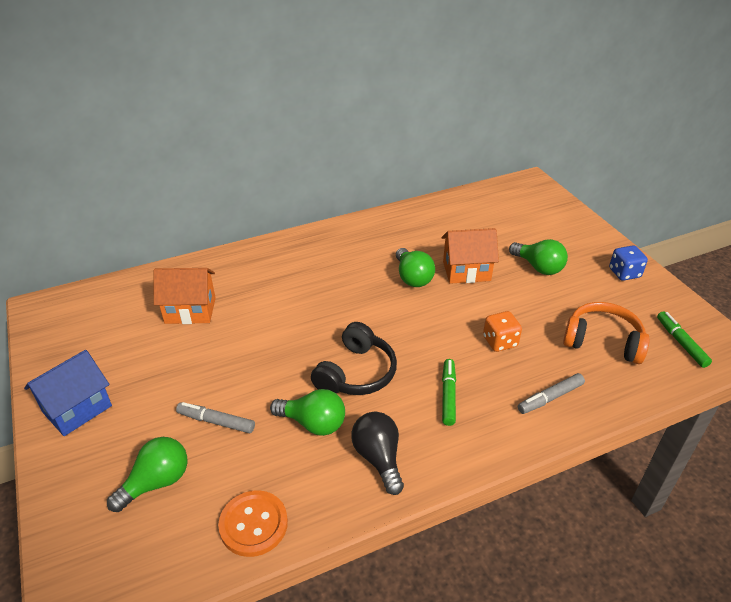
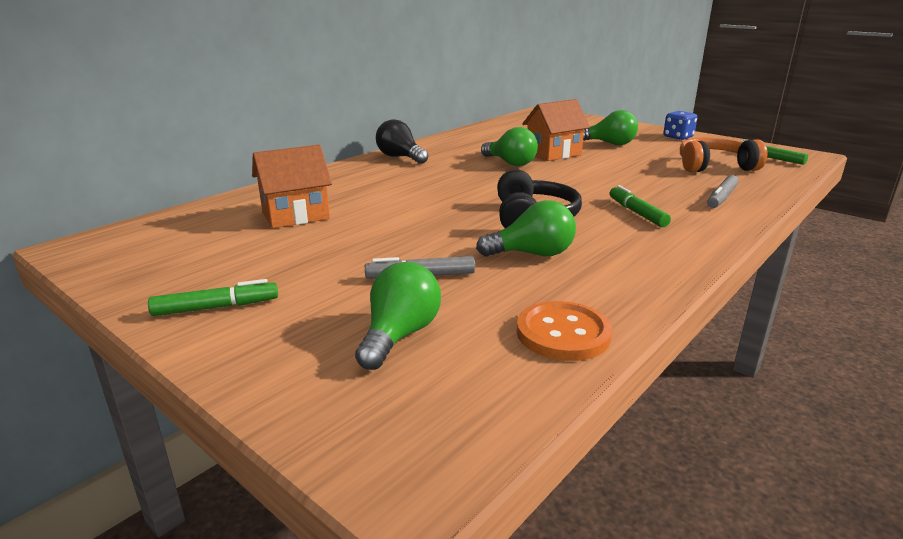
camera: 25 degrees left, 15 degrees down
blue house [24,350,112,436] -> green marker [148,279,278,316]
black light bulb [351,412,404,495] -> black light bulb moved to [376,119,428,164]
orange dice [483,311,522,352] -> none

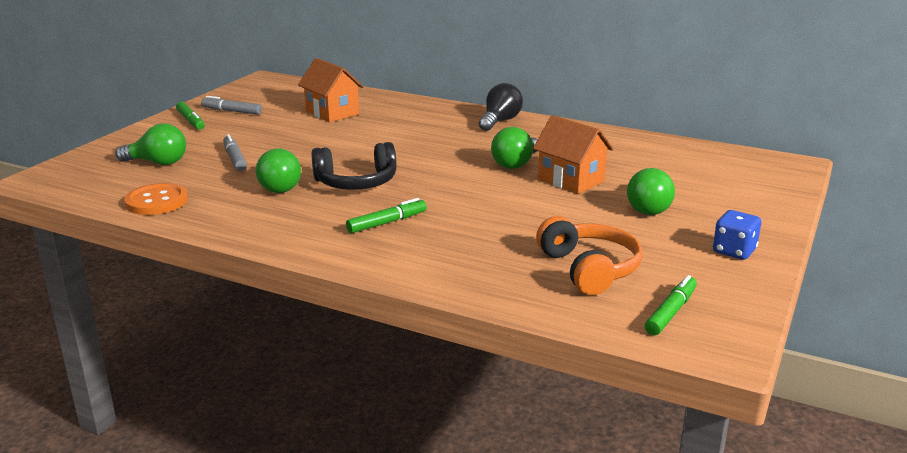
camera: 75 degrees right, 0 degrees up
grey marker [707,175,739,208] -> grey marker moved to [201,96,262,115]

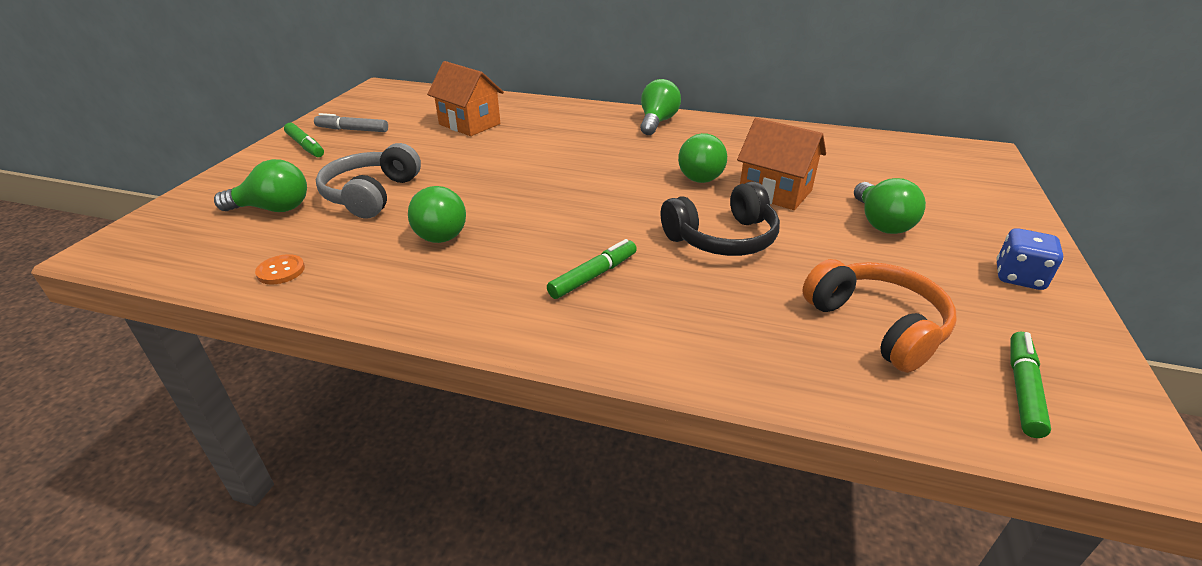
camera: 10 degrees left, 10 degrees up
orange button [124,183,188,215] -> orange button [255,254,305,284], size x0.56
grey marker [223,134,247,171] -> grey headphones [316,143,421,218]
black headphones [311,142,396,190] -> black headphones moved to [661,181,780,256]
black light bulb [479,83,523,131] -> green light bulb [640,79,681,135]

